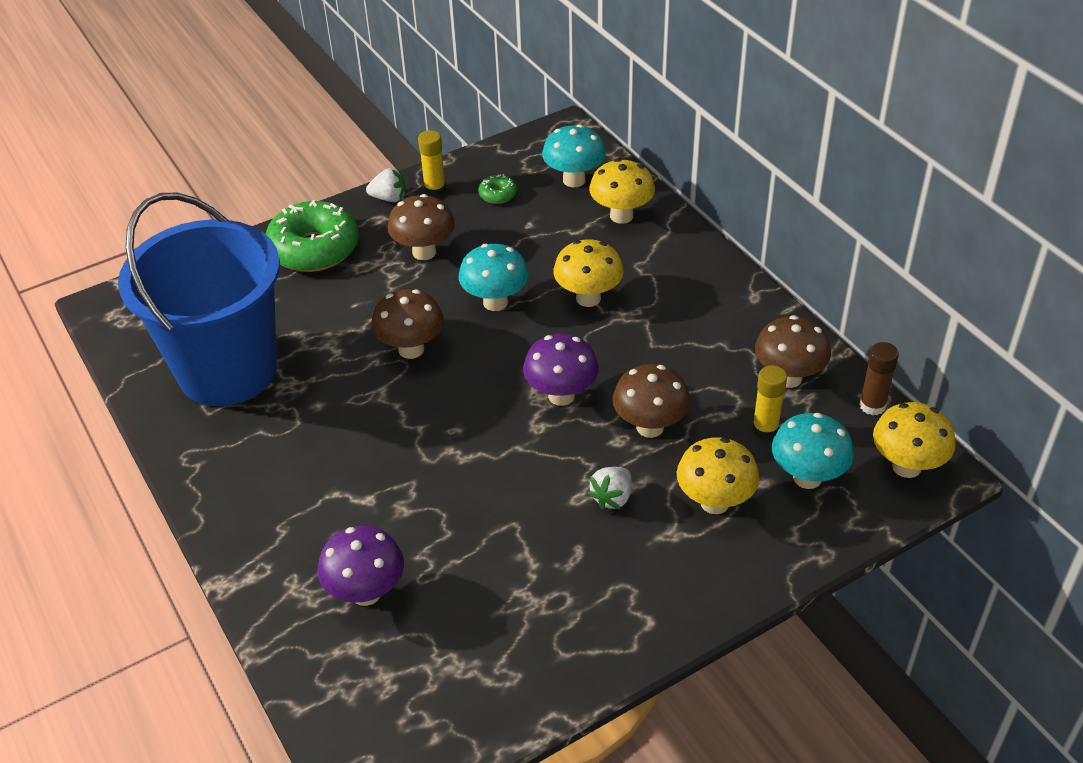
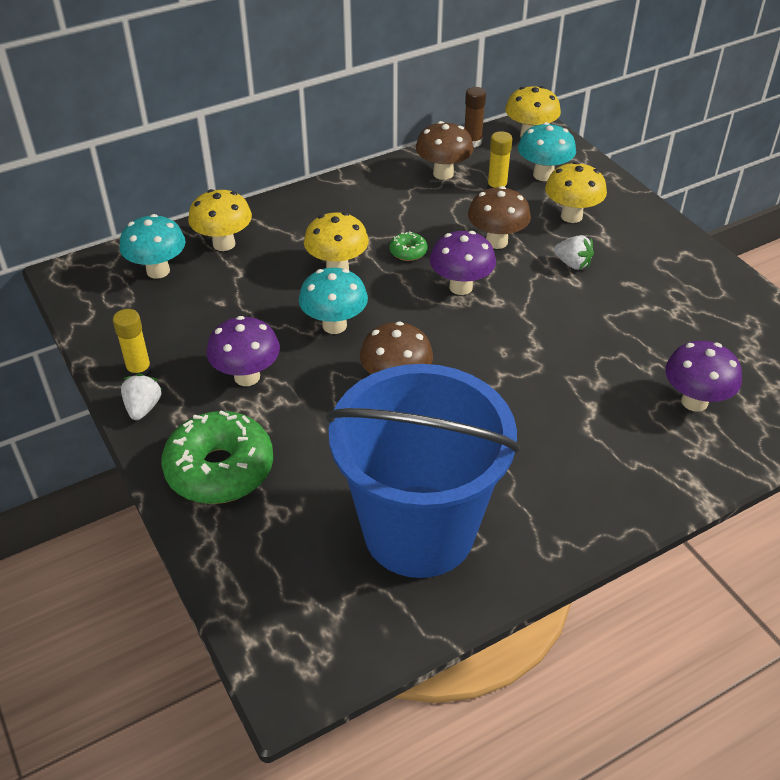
camera: 90 degrees left, 0 degrees up
brown mushroom [387,194,455,260] -> purple mushroom [207,316,280,386]
green donut [478,174,517,204] -> green donut moved to [390,232,428,261]

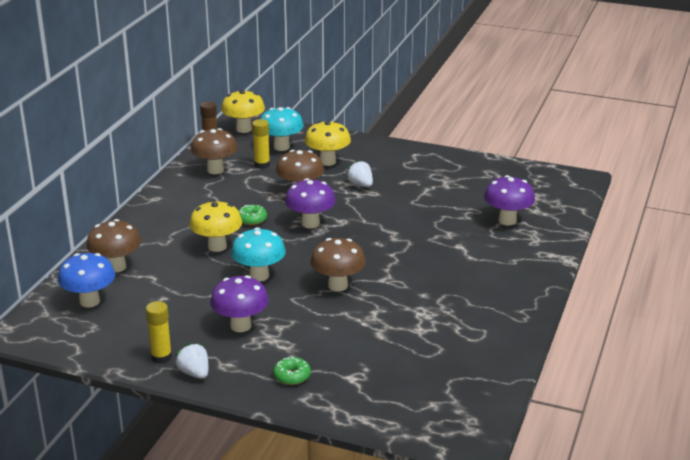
camera: 40 degrees left, 15 degrees down
turquoise mushroom [119,214,186,279] -> blue mushroom [58,253,115,308]
green donut [161,411,273,504] -> green donut [273,356,311,385], size x0.43
yellow mushroom [188,189,252,251] -> brown mushroom [86,219,141,273]
blue bucket [326,364,520,578] -> none
white strawberry [554,235,594,270] -> white strawberry turned 120 degrees counterclockwise [346,160,373,187]

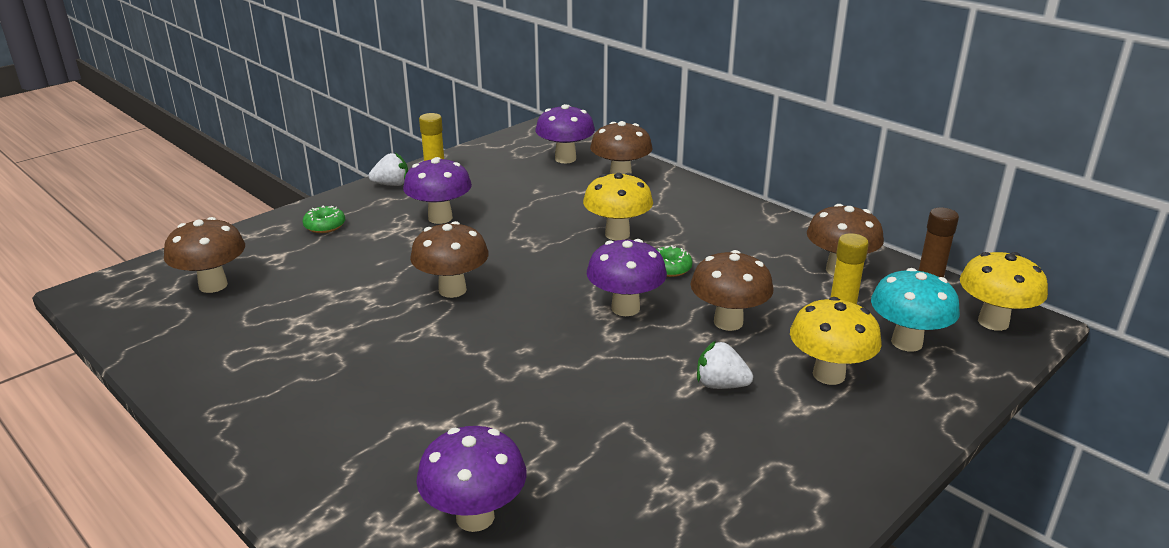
camera: 115 degrees right, 0 degrees up
blue mushroom [58,253,115,308] -> purple mushroom [536,104,595,163]
turquoise mushroom [231,227,286,282] -> none
white strawberry [346,160,373,187] -> white strawberry turned 150 degrees counterclockwise [697,341,753,389]
none -> brown mushroom [164,217,245,293]

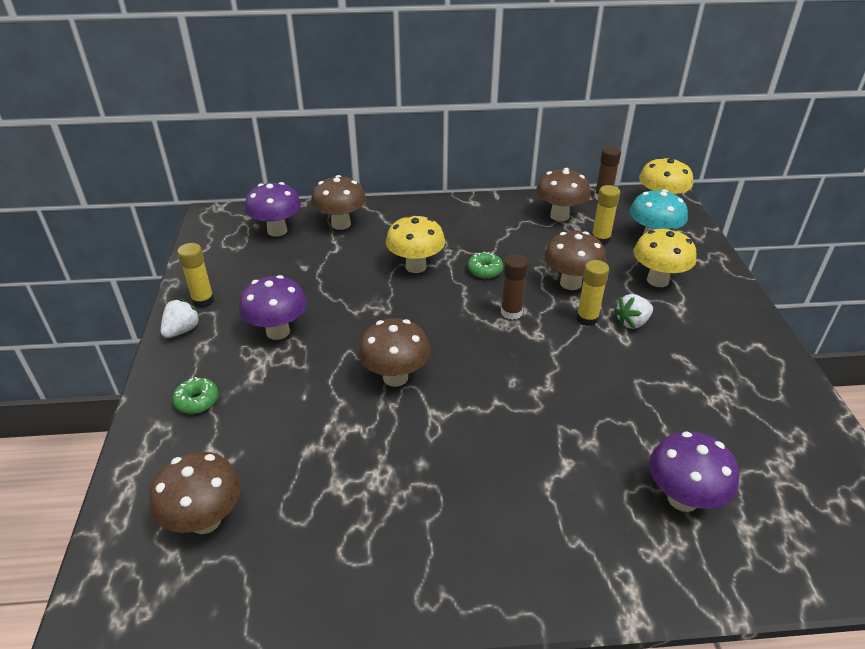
camera: 50 degrees left, 10 degrees up
purple mushroom [587,239,667,316] -> brown glue stick [501,254,528,320]
none -> yellow glue stick [576,260,609,326]

